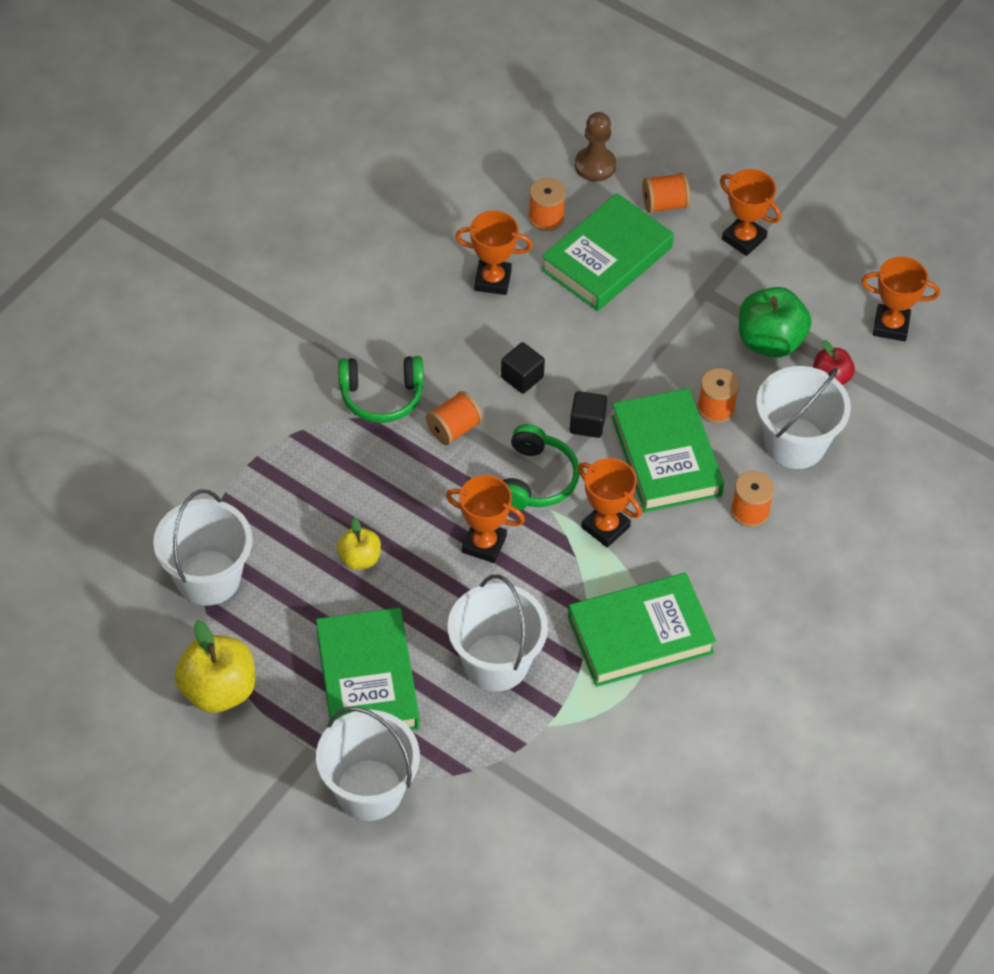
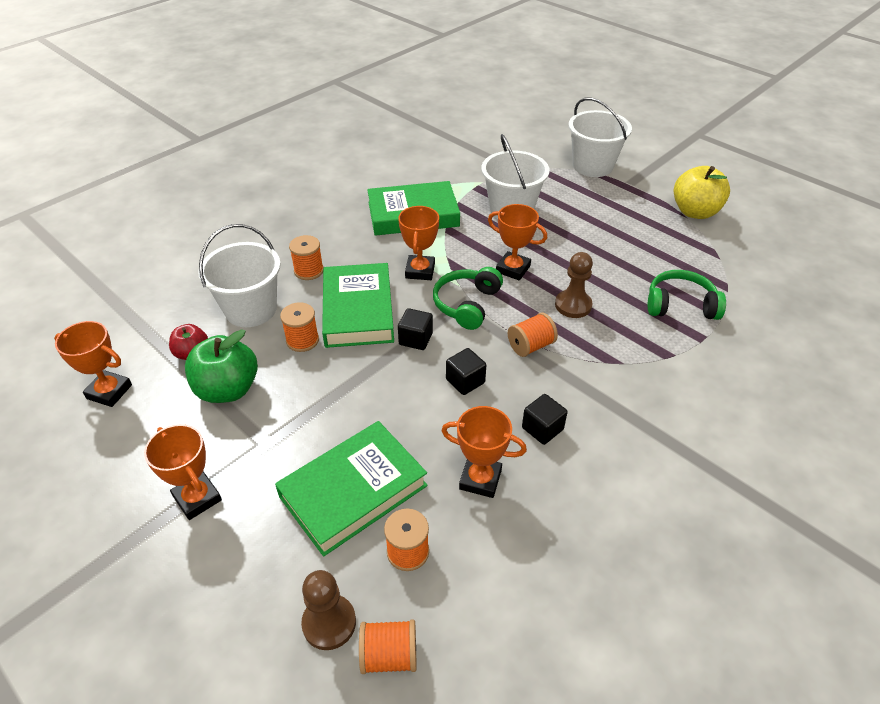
camera: 170 degrees left, 10 degrees down
white bucket [153,489,252,605] -> none
green book [316,608,420,730] -> none
yellow apple [337,517,381,570] -> none
green headphones [338,356,424,423] -> green headphones moved to [648,270,726,320]
orange trophy [578,458,642,548] -> orange trophy turned 45 degrees clockwise [398,206,439,280]
orange spool [642,172,690,213] -> orange spool moved to [359,620,416,674]
none -> black cube [522,394,568,445]
none -> brown pawn [555,252,593,318]

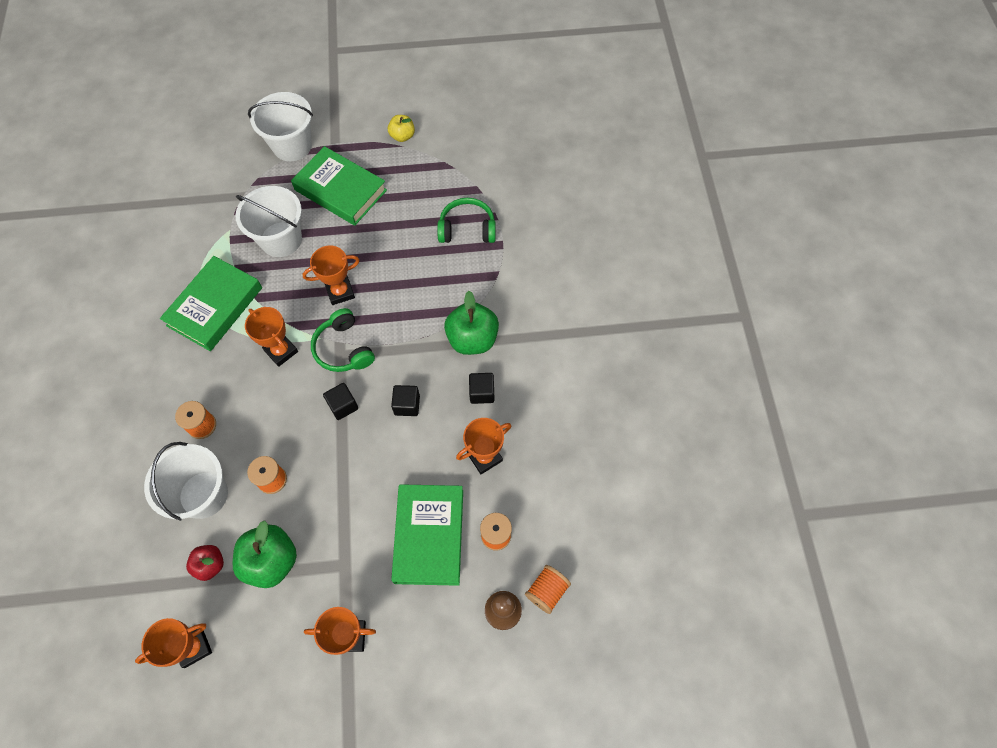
camera: 50 degrees left, 20 degrees up
green book [322,263,394,348] -> green book moved to [291,146,387,226]
orange spool [508,312,558,357] -> none
brown pawn [555,252,593,318] -> none
green headphones [648,270,726,320] -> green headphones turned 45 degrees clockwise [437,198,496,243]
yellow apple [674,166,730,219] -> yellow apple [388,115,415,142], size x0.57
none -> green apple [444,291,499,355]

